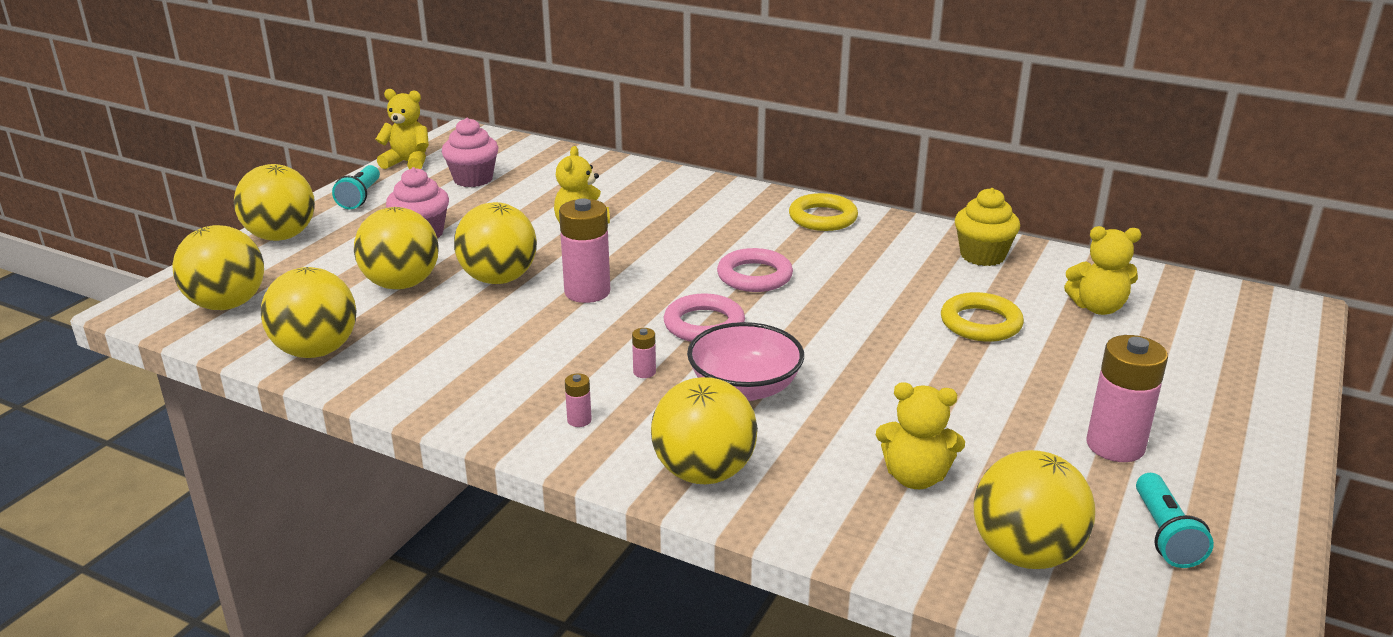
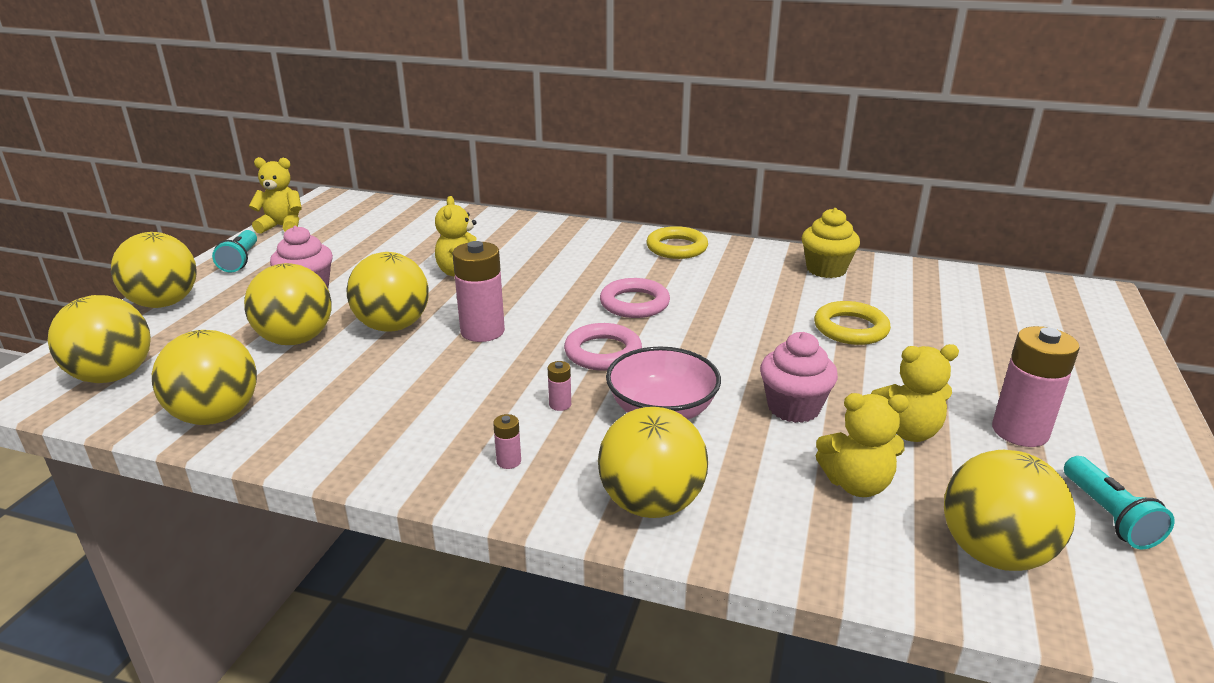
camera: 10 degrees left, 0 degrees up
pink cupcake [442,118,499,187] -> pink cupcake moved to [760,332,838,423]
yellow teddy bear [1064,226,1141,315] -> yellow teddy bear moved to [871,344,959,442]

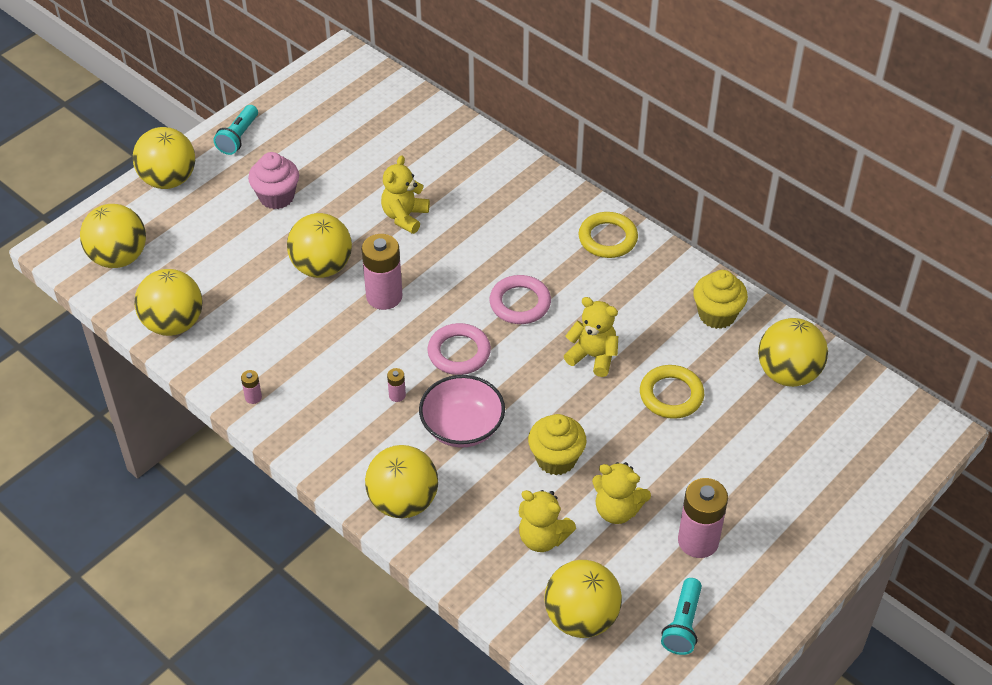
camera: 25 degrees right, 20 degrees up
yellow ball [244,263,332,345] -> yellow ball moved to [758,318,828,387]
yellow teddy bear [249,157,302,234] -> yellow teddy bear moved to [564,297,618,377]
pink battery [493,414,521,469] -> pink battery moved to [241,370,262,404]
pink cupcake [760,332,838,423] -> yellow cupcake [528,414,587,475]

